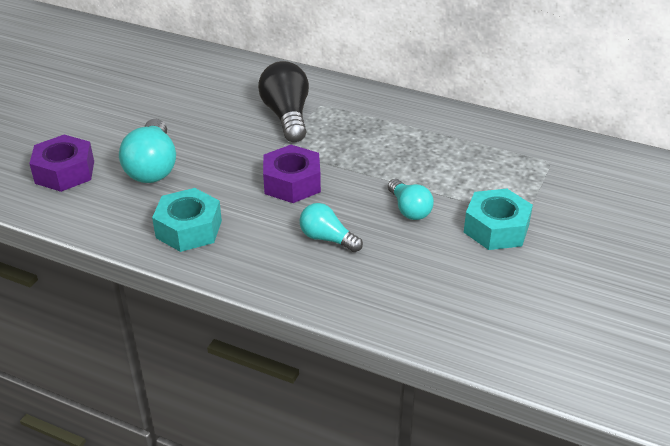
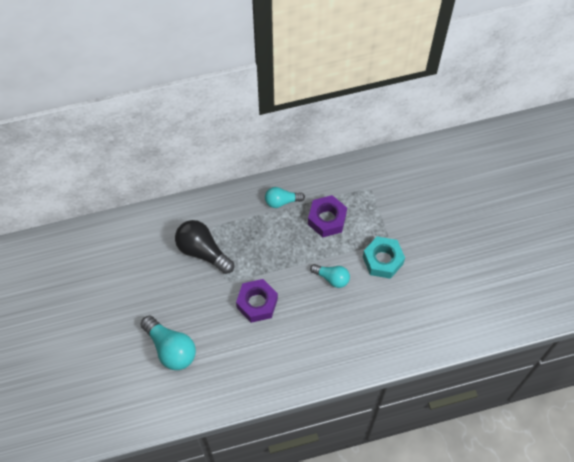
camera: 40 degrees left, 25 degrees up
purple nut [29,135,94,192] -> purple nut moved to [308,195,347,237]
turquoise nut [152,188,222,252] -> none
turquoise light bulb [300,203,363,252] -> turquoise light bulb moved to [265,187,305,208]

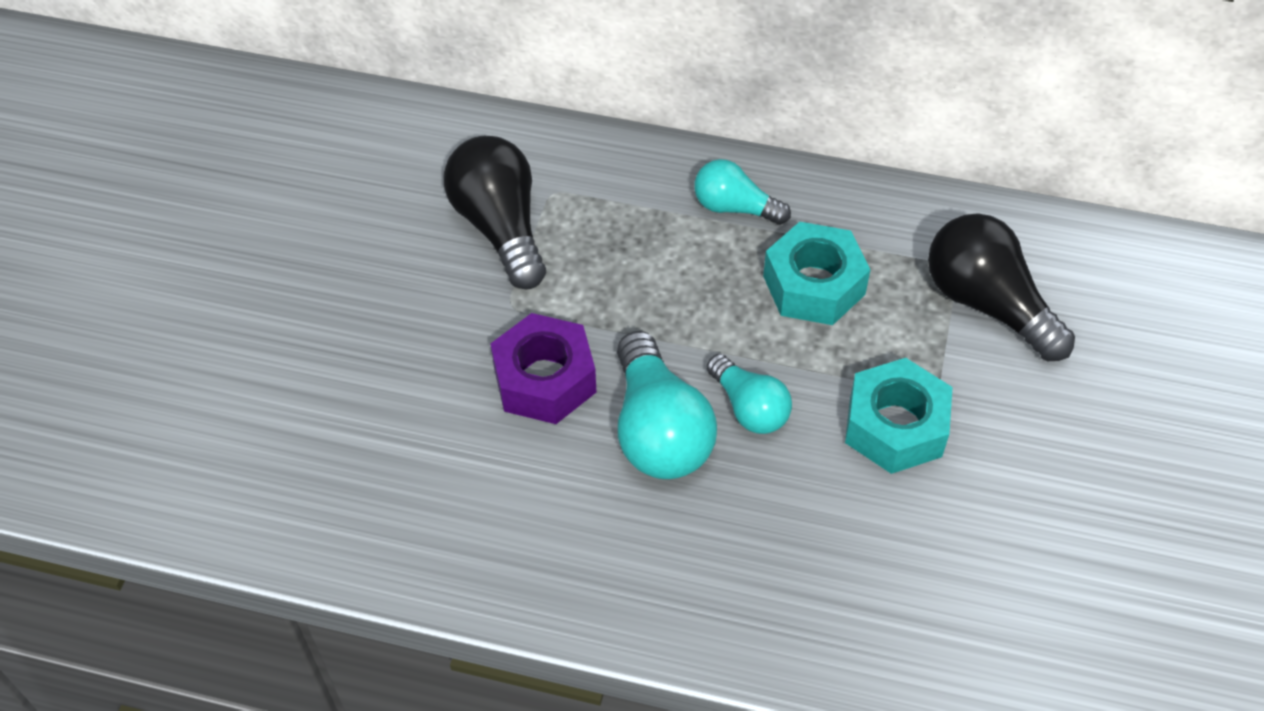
camera: 30 degrees right, 10 degrees down
turquoise light bulb [140,316,196,370] -> turquoise light bulb moved to [617,331,717,479]
purple nut [308,195,347,237] -> turquoise nut [763,222,870,325]
none -> black light bulb [928,214,1075,361]

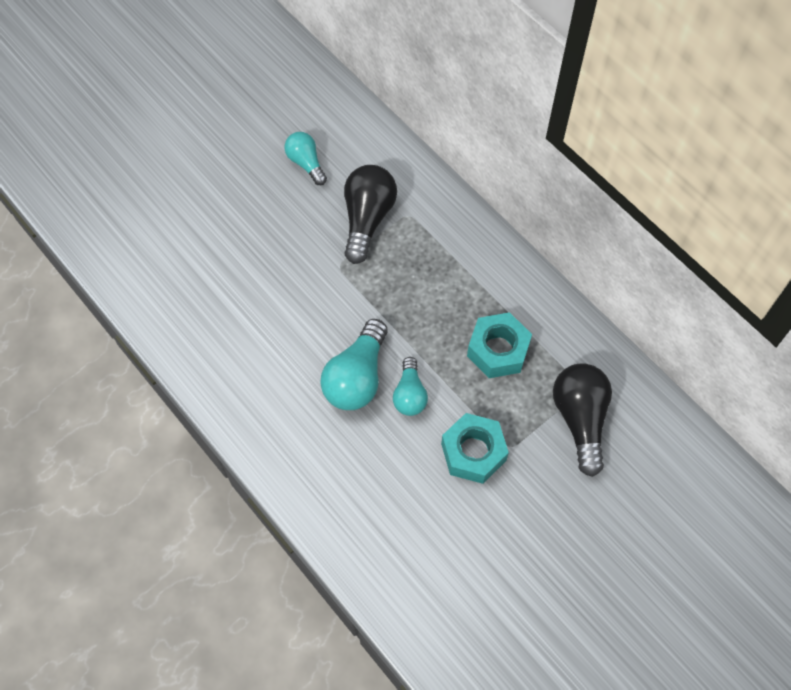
camera: 35 degrees right, 10 degrees up
purple nut [490,313,596,424] -> none
turquoise light bulb [694,159,791,225] -> turquoise light bulb moved to [284,132,327,185]

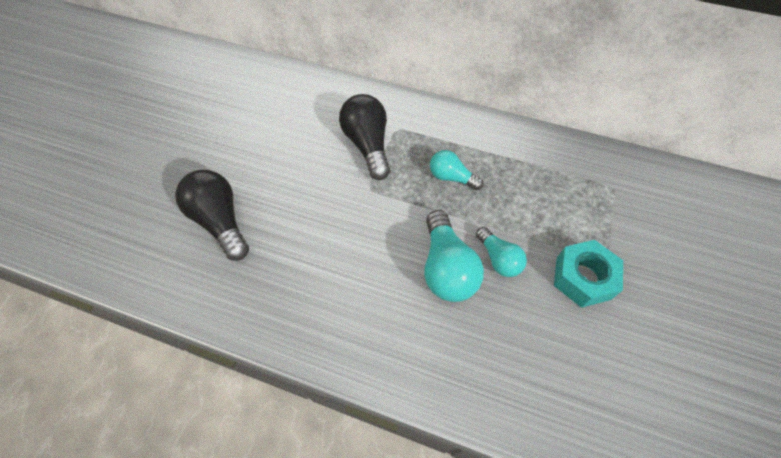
camera: 30 degrees left, 5 degrees down
turquoise light bulb [284,132,327,185] -> turquoise light bulb moved to [430,150,483,190]
turquoise nut [467,312,532,378] -> none
black light bulb [553,363,612,477] -> black light bulb moved to [175,170,249,261]

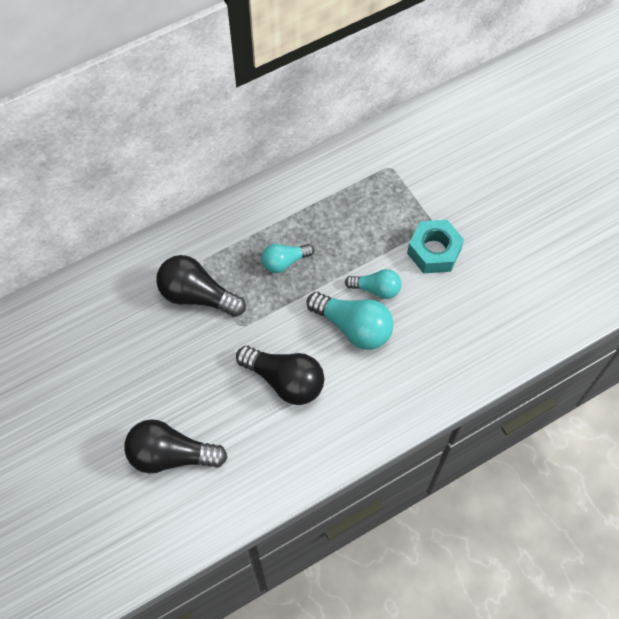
camera: 50 degrees left, 5 degrees up
none -> black light bulb [236,346,324,405]

